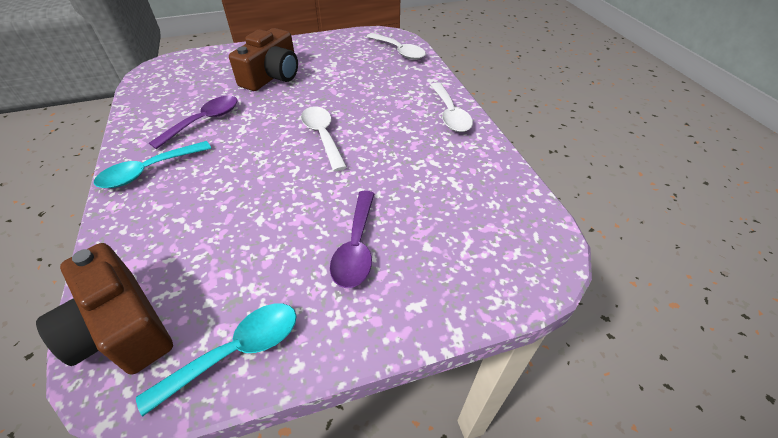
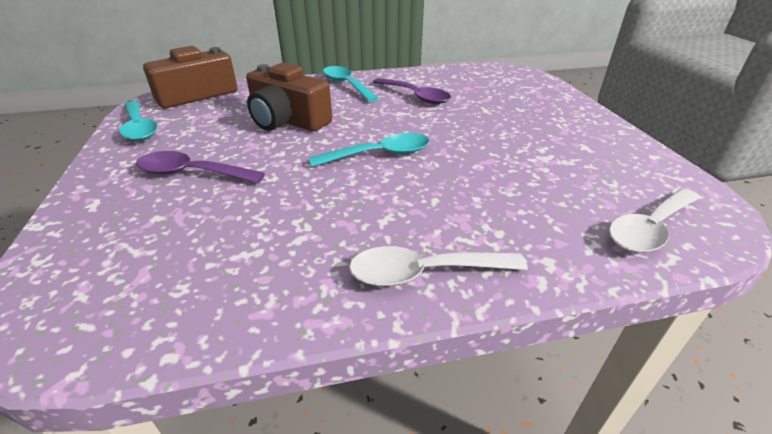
camera: 95 degrees right, 10 degrees down
brown camera [229,28,298,91] -> brown camera moved to [246,63,332,131]
white spoon [301,106,347,171] -> turquoise spoon [309,133,430,167]

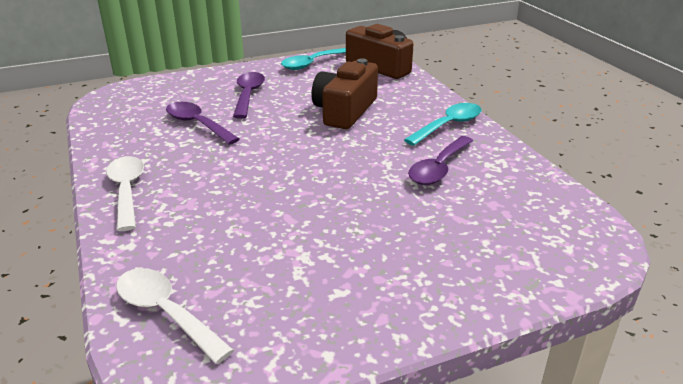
camera: 80 degrees right, 5 degrees down
turquoise spoon [309,133,430,167] -> none
none -> purple spoon [166,102,240,145]

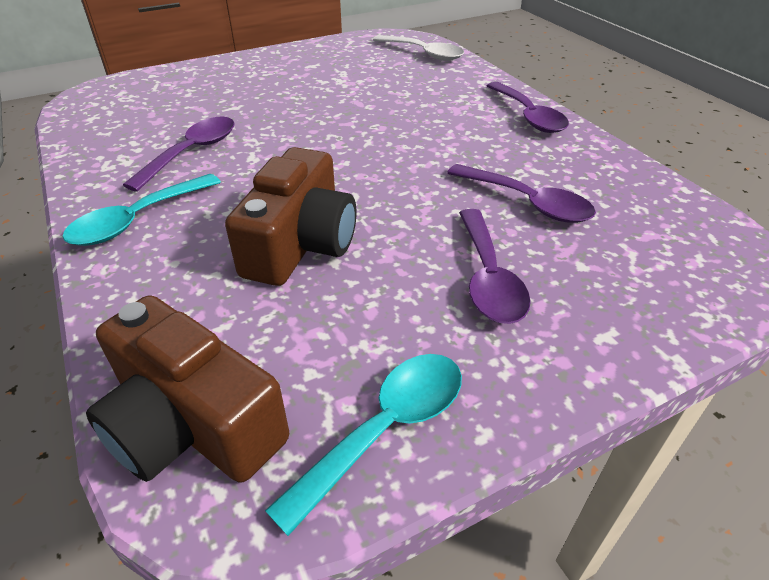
camera: 175 degrees right, 10 degrees up
white spoon [106,156,144,231] -> purple spoon [487,82,569,133]

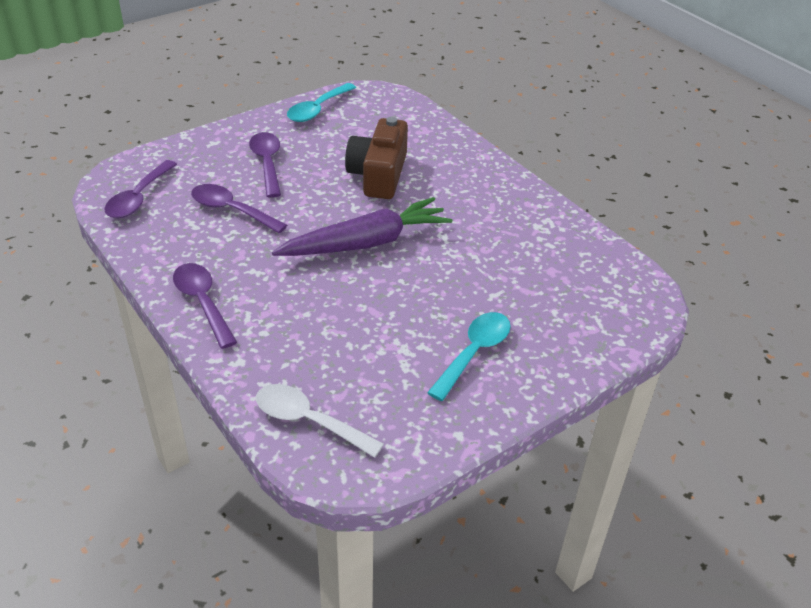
camera: 170 degrees right, 0 degrees up
turquoise spoon [62,174,221,246] -> turquoise spoon moved to [427,312,511,401]
brown camera [86,295,289,483] -> none
purple spoon [123,116,235,192] -> purple spoon moved to [104,160,177,218]
none -> purple carrot [272,197,452,256]

